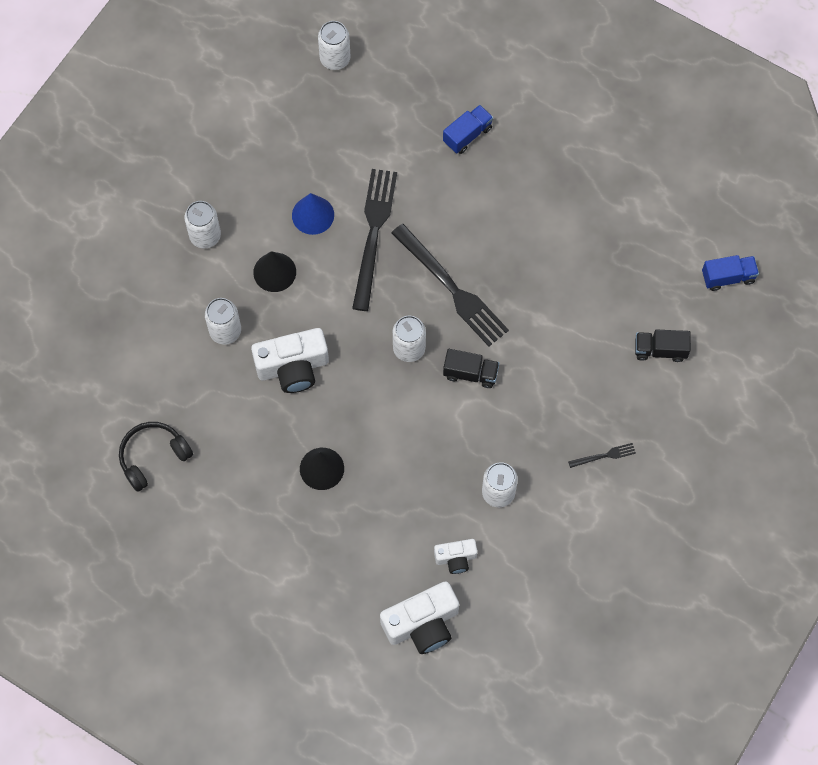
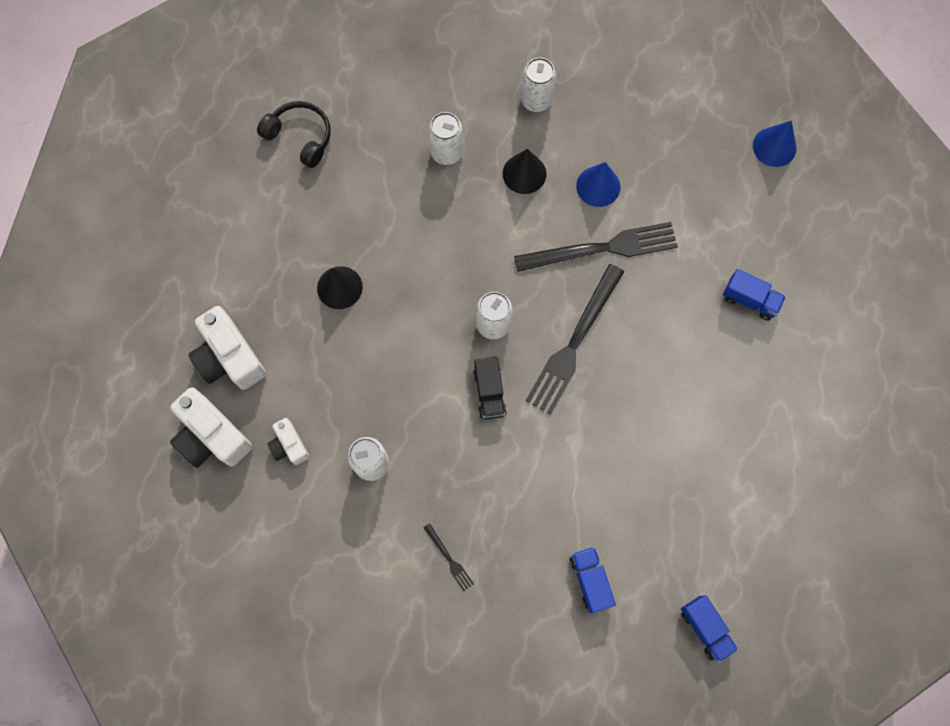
camera: 70 degrees right, 5 degrees up
white camera [251,328,329,393] -> white camera moved to [188,306,266,390]
white can [318,21,350,70] -> blue cone [753,121,797,167]
black truck [635,329,691,362] -> blue truck [569,547,616,613]

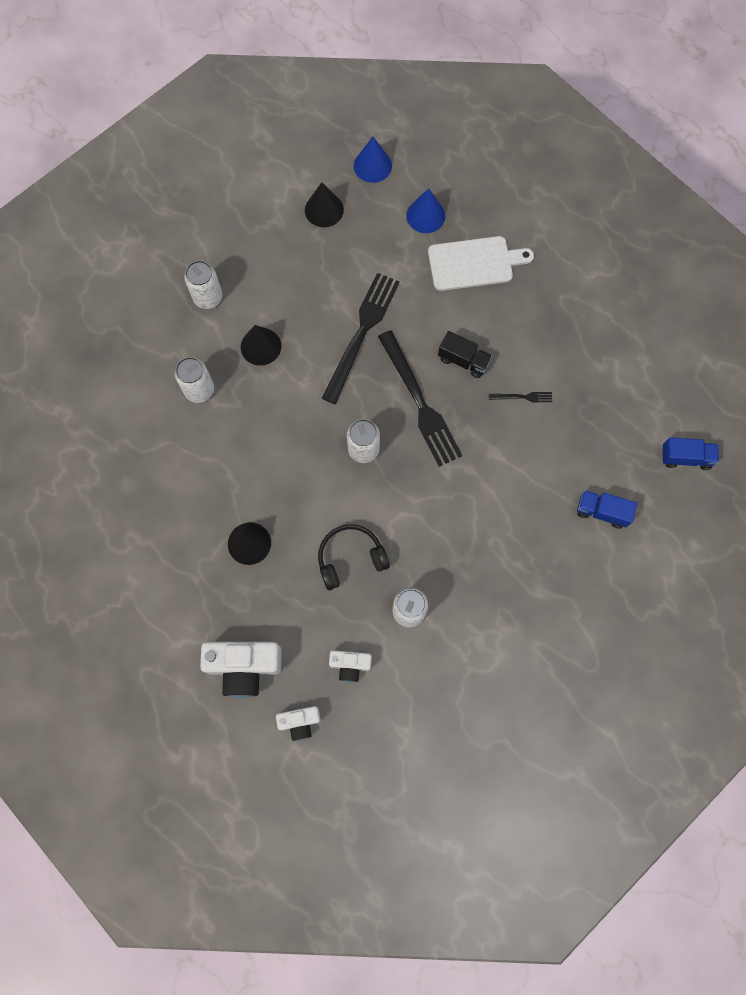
camera: 55 degrees left, 0 degrees up
white camera [170,387,252,468] -> white camera [276,706,321,741], size x0.55
black headphones [257,101,331,168] -> black headphones moved to [318,524,390,590]
black fork [423,523,474,591] -> black fork moved to [489,392,552,402]
black truck [473,357,507,420] -> black truck moved to [438,331,492,378]
blue cone [576,162,620,207] -> blue cone moved to [406,188,446,233]
blue truck [723,269,786,320] -> white cutting board [428,236,534,291]
none -> black cone [305,182,344,227]

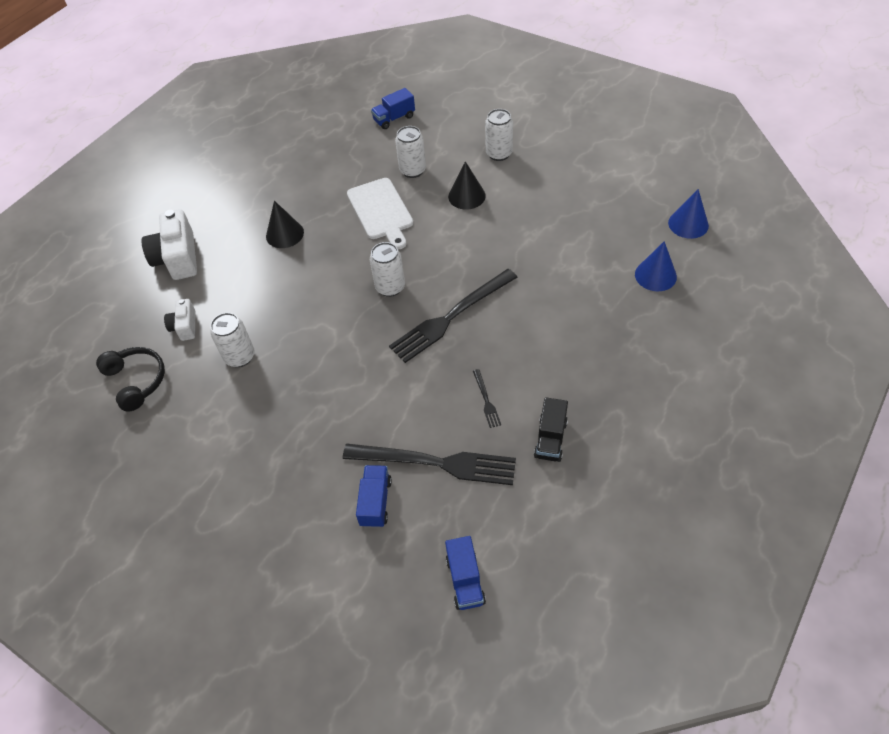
camera: 80 degrees right, 20 degrees down
white camera [276,706,321,741] -> none
black cone [305,182,344,227] -> none
black headphones [318,524,390,590] -> black headphones moved to [96,347,165,412]
black fork [322,273,400,404] -> black fork moved to [343,444,516,485]
white cutting board [428,236,534,291] -> white cutting board moved to [347,178,413,250]
black truck [438,331,492,378] -> black truck moved to [534,397,568,462]
none -> blue truck [371,88,415,129]

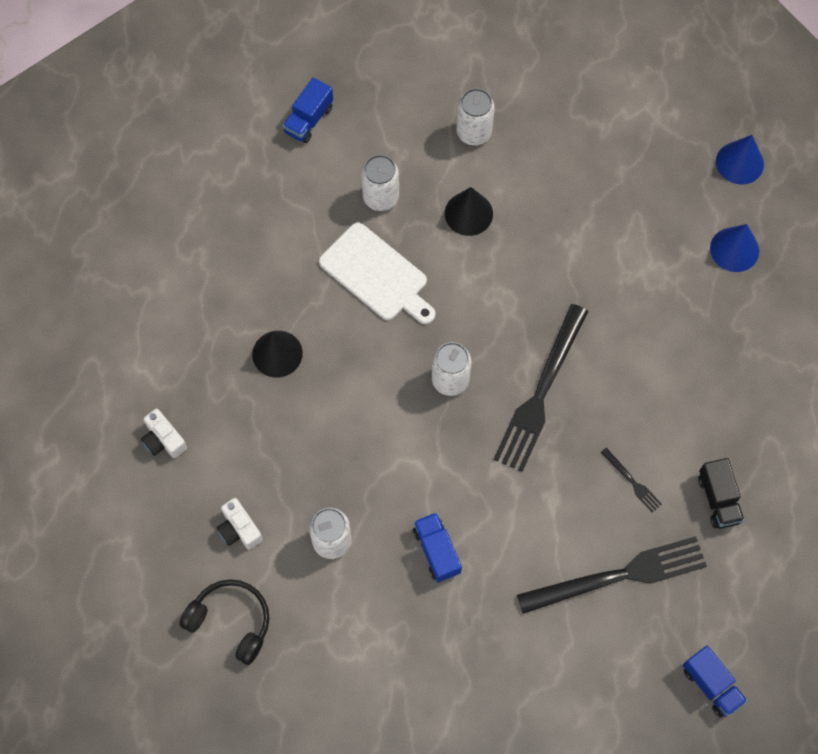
camera: 30 degrees left, 15 degrees up
white camera [142,209,197,280] -> white camera [141,409,187,458], size x0.55
blue truck [356,465,392,528] -> blue truck moved to [413,512,462,582]

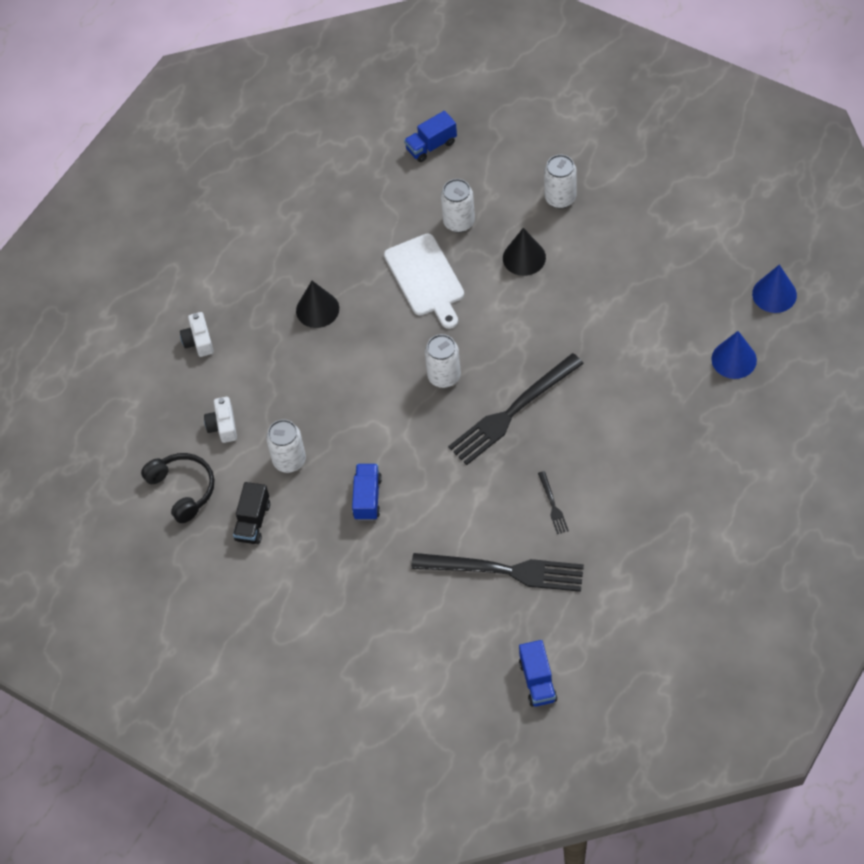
camera: 30 degrees right, 10 degrees down
black truck [698,458,744,529] -> black truck moved to [233,482,270,544]

